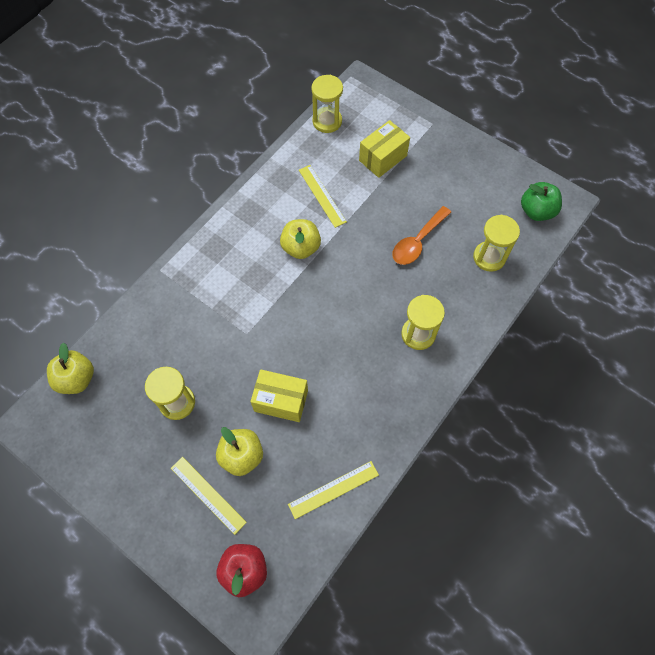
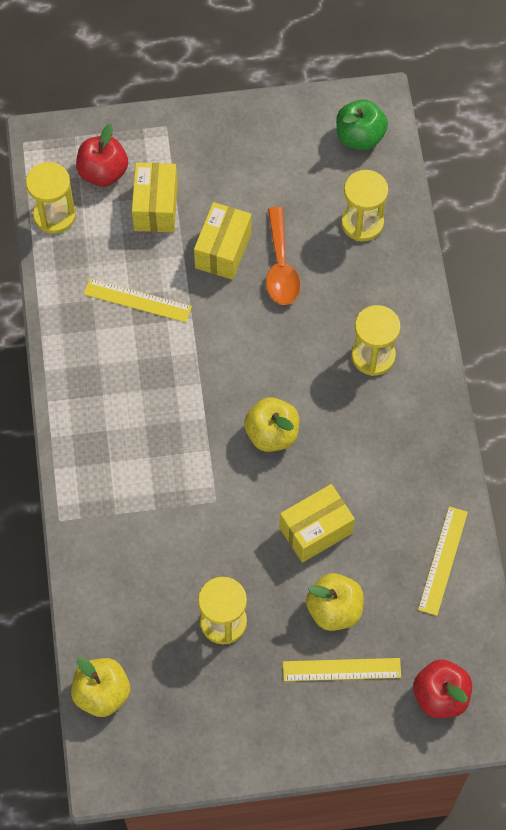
camera: 45 degrees left, 0 degrees up
yellow apple [280,219,321,259] -> yellow apple moved to [244,397,300,452]
none -> red apple [76,124,128,187]
none -> yellow box [194,202,252,280]

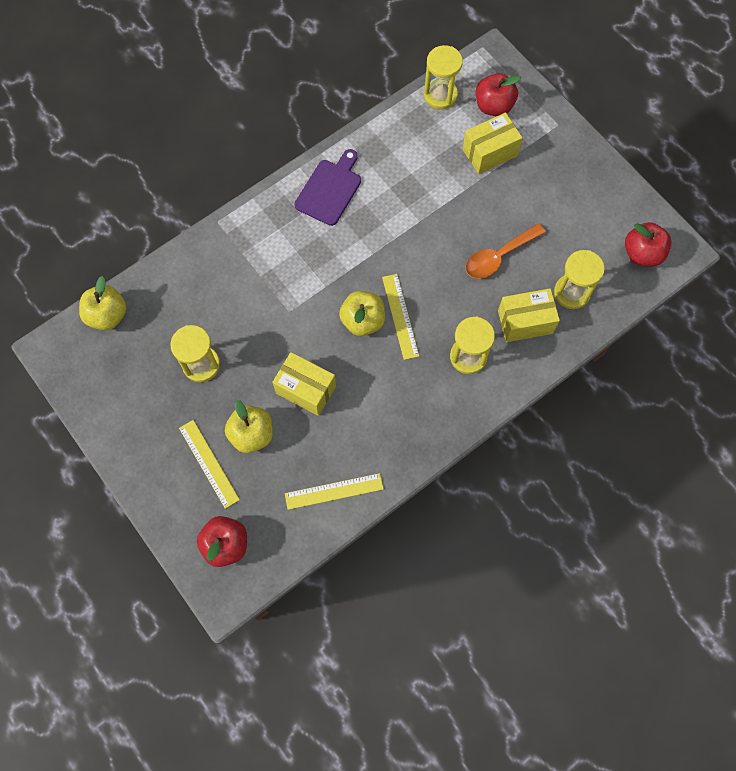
camera: 60 degrees right, 5 degrees up
yellow ruler [84,278,192,322] -> yellow ruler moved to [382,274,419,360]
yellow box [194,202,252,280] -> yellow box moved to [498,288,560,342]
green apple [336,99,388,150] -> red apple [625,222,672,267]
none -> purple cutting board [294,149,361,226]

